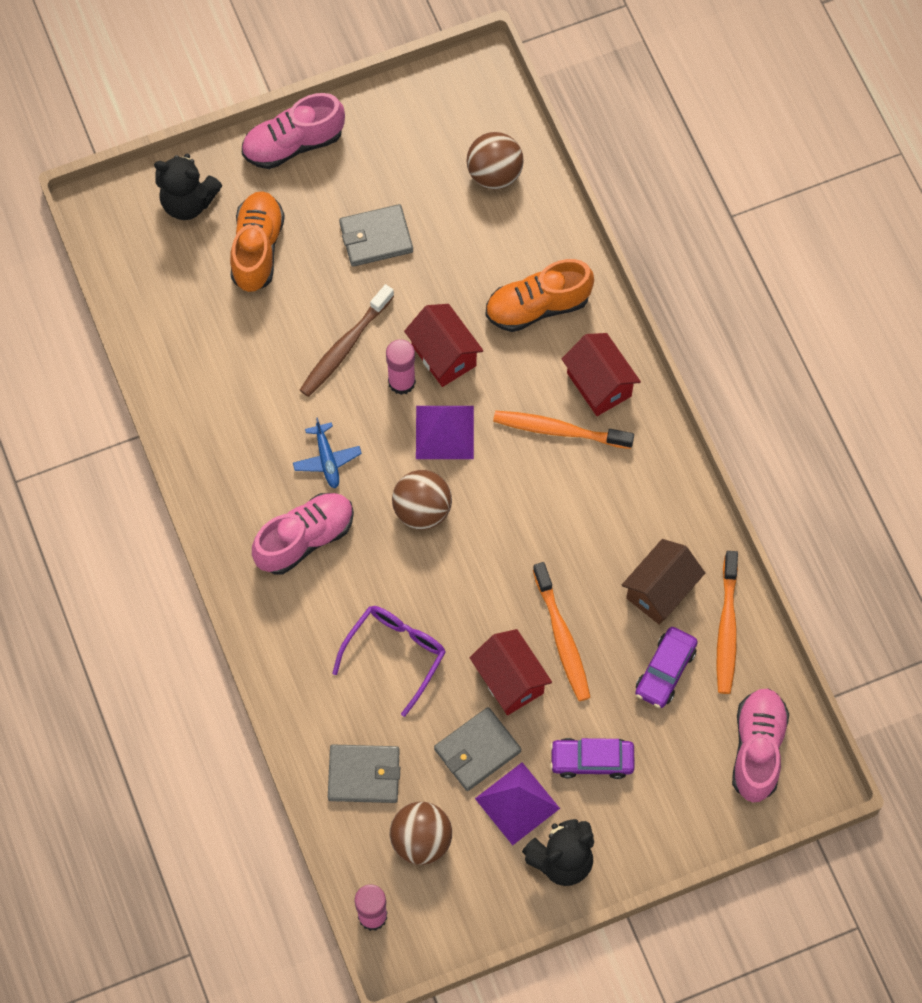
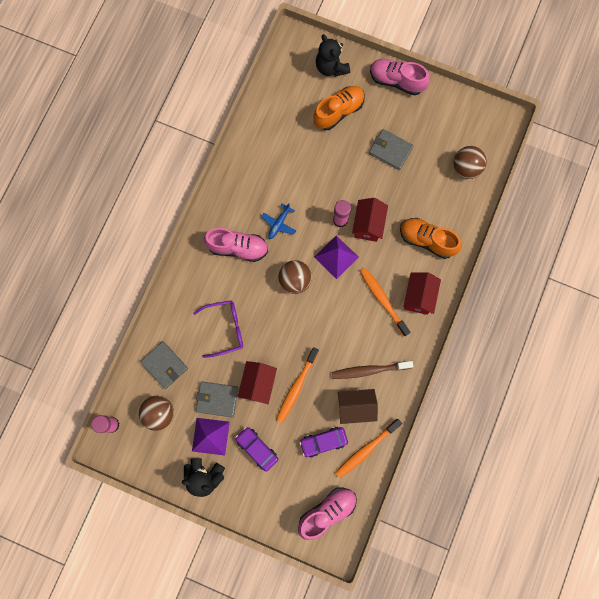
camera: 45 degrees right, 10 degrees up
brown toothbrush [300,284,394,397] -> brown toothbrush moved to [332,361,413,379]

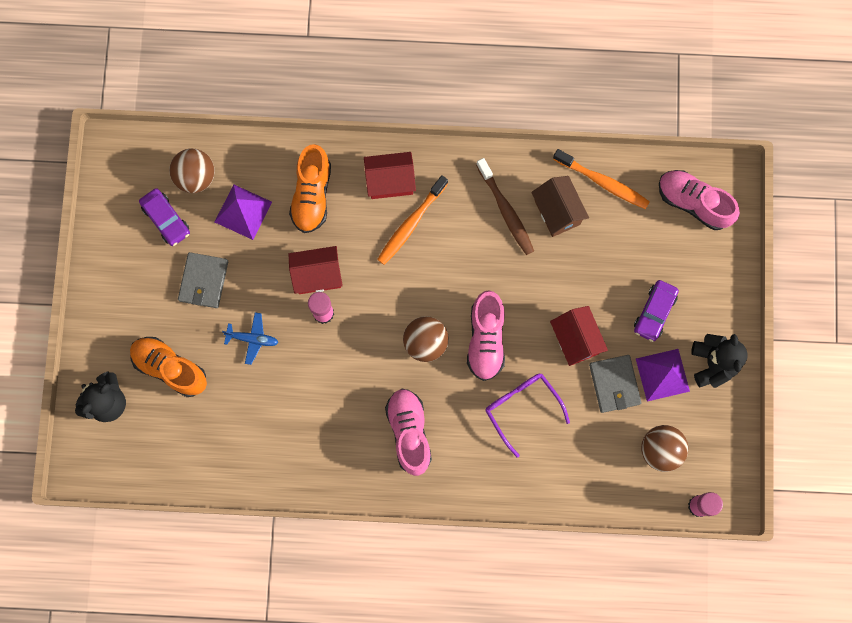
camera: 110 degrees left, 0 degrees up
grey wallet [140,341,188,389] -> none
red house [238,361,277,404] -> red house turned 75 degrees clockwise [550,306,608,366]
blue plane [261,203,296,239] -> blue plane moved to [222,312,279,365]
orange toothbrush [276,347,319,423] -> none
purple car [299,427,348,457] -> purple car moved to [139,188,190,246]
purple pyramid [314,236,359,279] -> purple pyramid moved to [215,185,272,240]
pink shoe [370,59,430,96] -> pink shoe moved to [467,290,505,381]

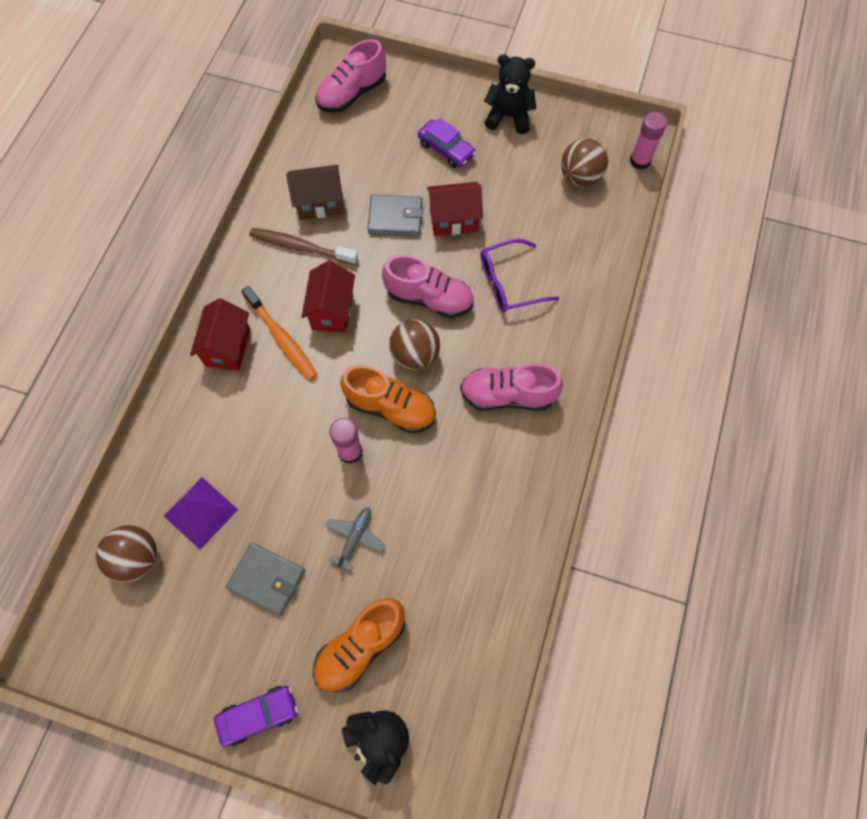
camera: 75 degrees left, 10 degrees down
purple car [139,188,190,246] -> purple car moved to [214,686,298,747]
blue plane [222,312,279,365] -> grey plane [325,507,386,571]
orange shoe [289,144,331,233] -> orange shoe moved to [340,365,436,433]
red house [289,246,343,294] -> red house moved to [301,260,355,333]
brown toothbrush [476,158,534,255] -> brown toothbrush turned 150 degrees counterclockwise [249,228,358,265]
orange toothbrush [553,149,650,209] -> none
grey wallet [589,355,641,413] -> grey wallet moved to [368,195,423,236]
purple pyramid [636,349,690,402] -> none

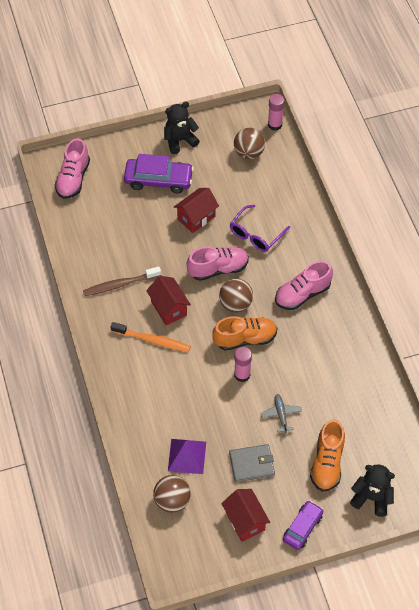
camera: 35 degrees left, 10 degrees down
red house [190,298,251,371] -> red house moved to [221,489,270,542]
brown house [286,165,343,220] -> none
grey wallet [368,195,423,236] -> none
purple car [418,118,476,168] -> purple car [124,154,194,193], size x1.58

